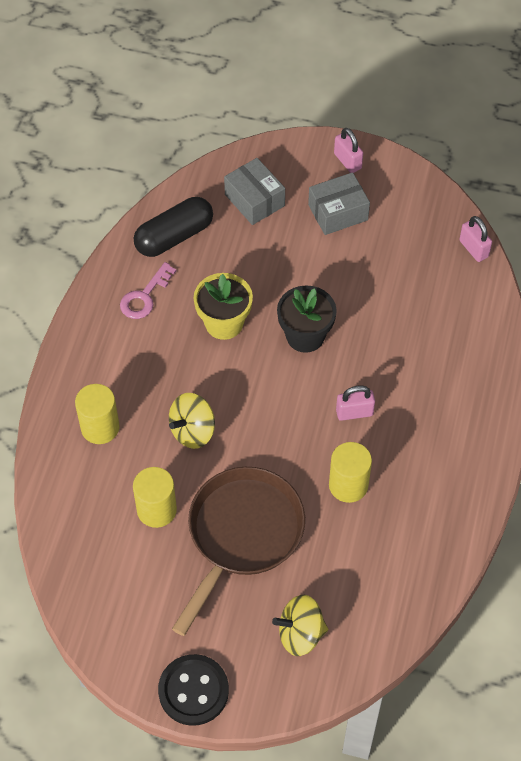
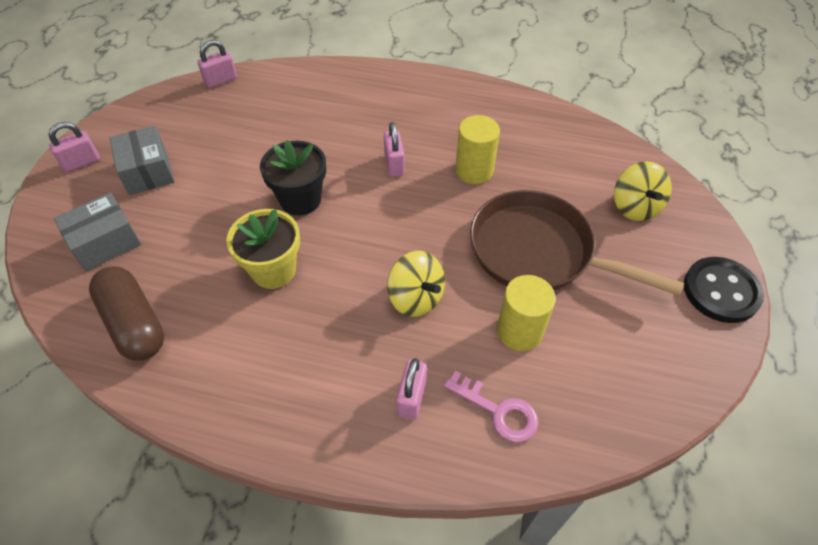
camera: 90 degrees left, 5 degrees down
yellow cylinder [75,384,120,444] -> pink padlock [396,358,427,420]
pink key [120,262,177,319] -> pink key moved to [444,371,539,443]
black capsule [134,197,213,257] -> brown capsule [89,266,164,361]

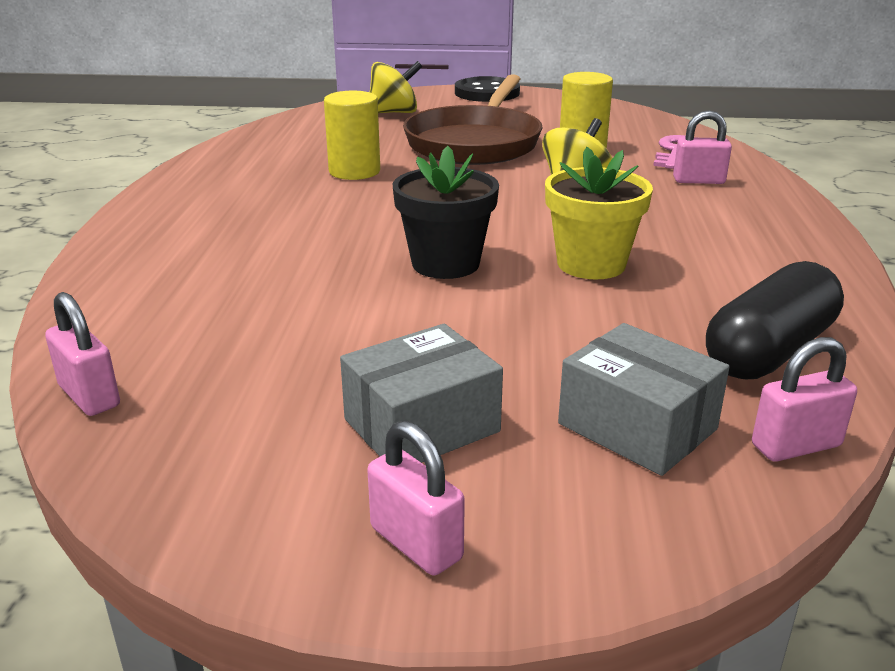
camera: 100 degrees left, 25 degrees down
brown capsule [89,266,164,361] -> black capsule [706,261,844,379]
pink padlock [384,122,405,177] -> pink padlock moved to [752,337,857,462]

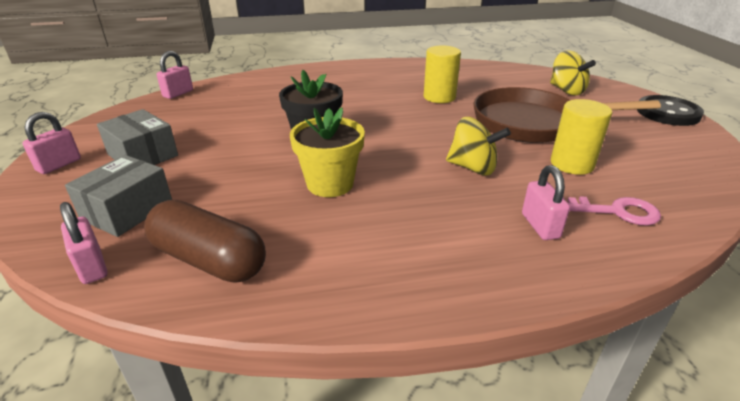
camera: 75 degrees right, 5 degrees up
black capsule [706,261,844,379] -> brown capsule [144,200,266,283]

